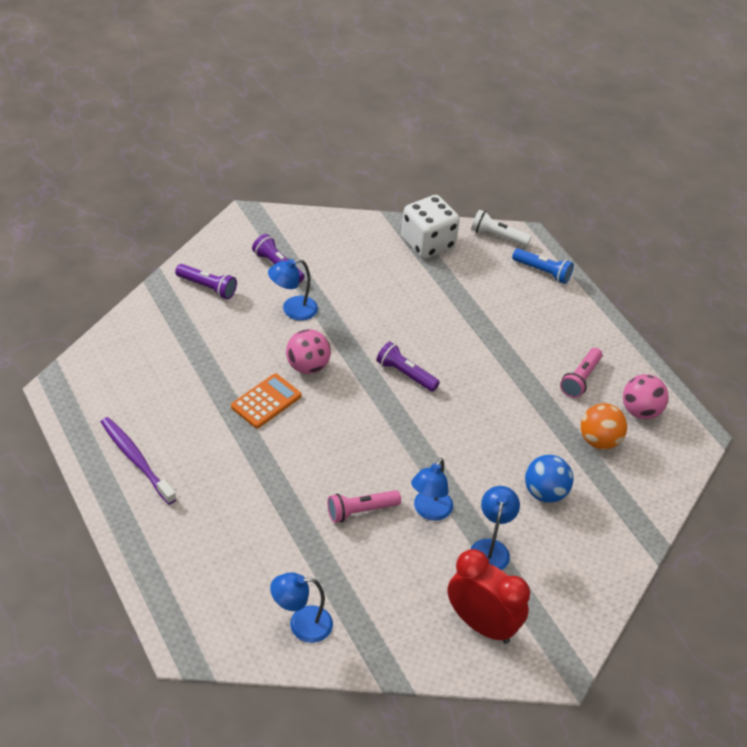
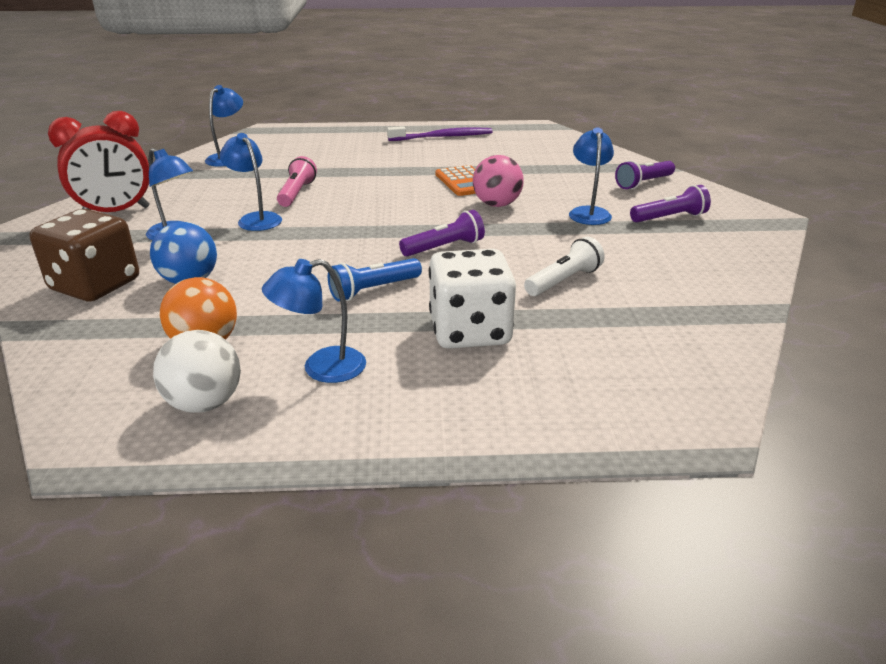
camera: 120 degrees right, 15 degrees down
white dice [401,195,460,259] -> white dice moved to [429,249,516,349]
white flashlight [471,209,532,247] -> white flashlight moved to [524,237,605,296]
blue flashlight [512,248,574,284] -> blue flashlight moved to [328,258,422,301]
pink flashlight [560,348,602,398] -> blue lamp [262,259,366,383]
pink ball [623,374,669,419] -> white ball [153,330,241,413]
none -> brown dice [30,209,139,301]

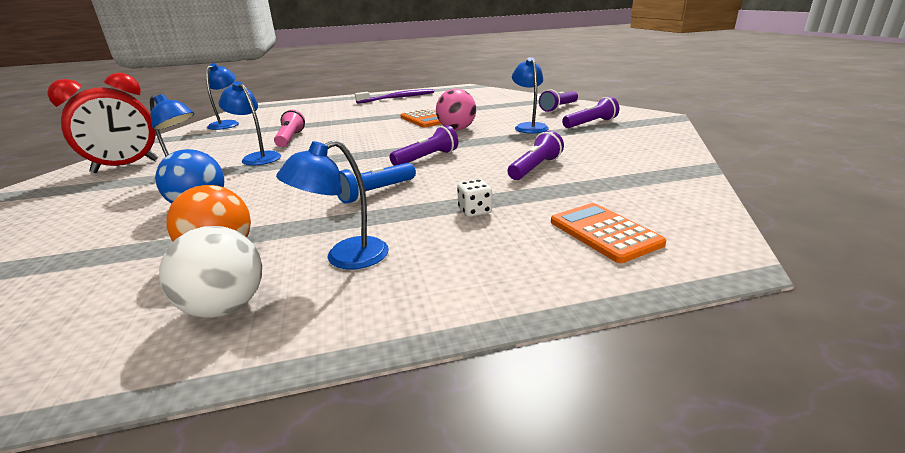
camera: 10 degrees left, 5 degrees down
brown dice [30,209,139,301] -> none
white dice [429,249,516,349] -> white dice [457,179,492,217], size x0.42
white flashlight [524,237,605,296] -> purple flashlight [507,131,564,180]
none -> orange calculator [551,203,666,263]

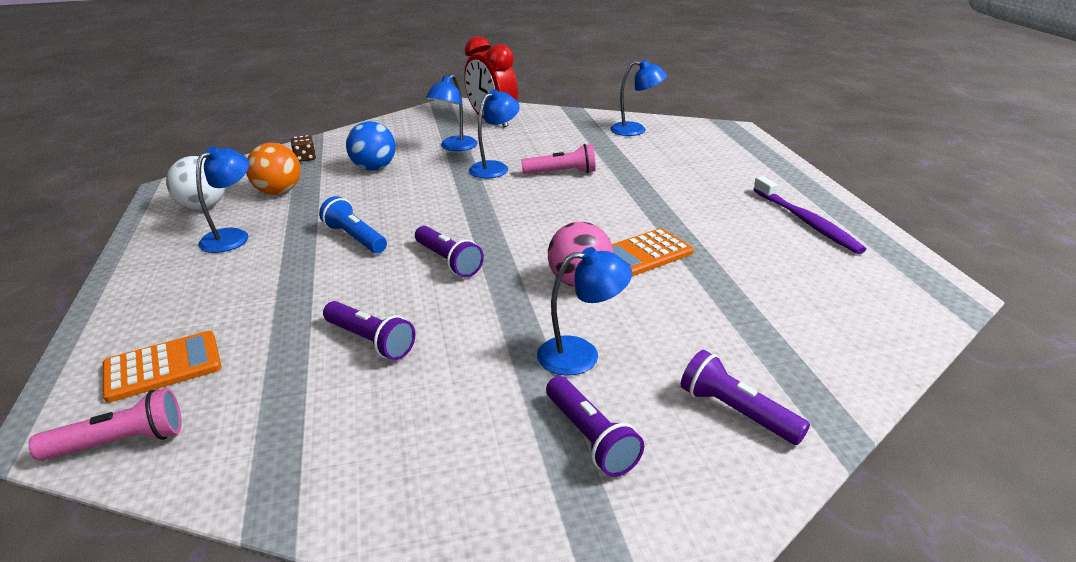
camera: 90 degrees right, 5 degrees up
blue lamp [276,140,389,269] -> blue lamp turned 60 degrees clockwise [196,146,249,253]
white dice [457,179,492,217] -> none
none -> pink flashlight [29,388,182,461]
none -> brown dice [291,135,316,162]

